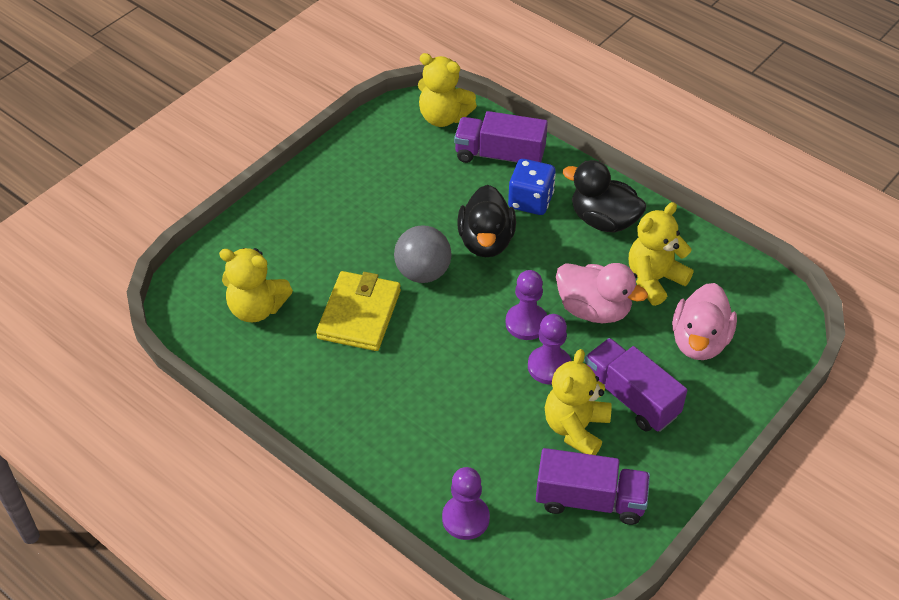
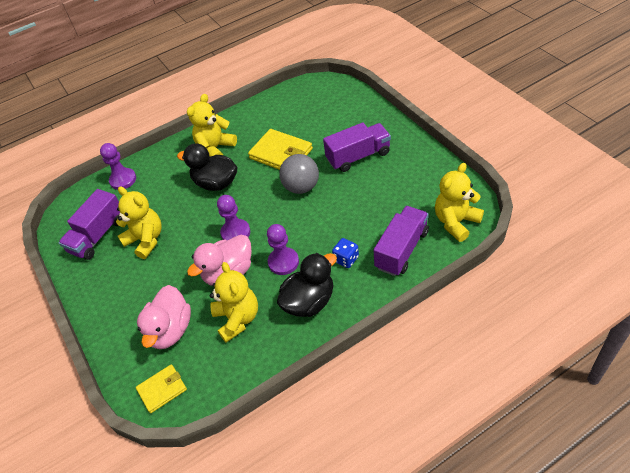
camera: 115 degrees right, 0 degrees up
yellow teddy bear [219,248,293,322] -> yellow teddy bear moved to [187,94,237,157]
black duck [457,185,516,257] -> black duck moved to [177,143,237,191]
blue dice [508,159,556,215] -> blue dice [332,238,359,268], size x0.64
purple pawn [528,314,571,384] -> purple pawn moved to [267,224,299,275]
purple truck [585,338,687,432] -> purple truck moved to [323,122,391,172]
pink duck [672,283,737,360] -> pink duck turned 120 degrees counterclockwise [137,285,191,349]
none -> yellow wallet [136,364,187,413]

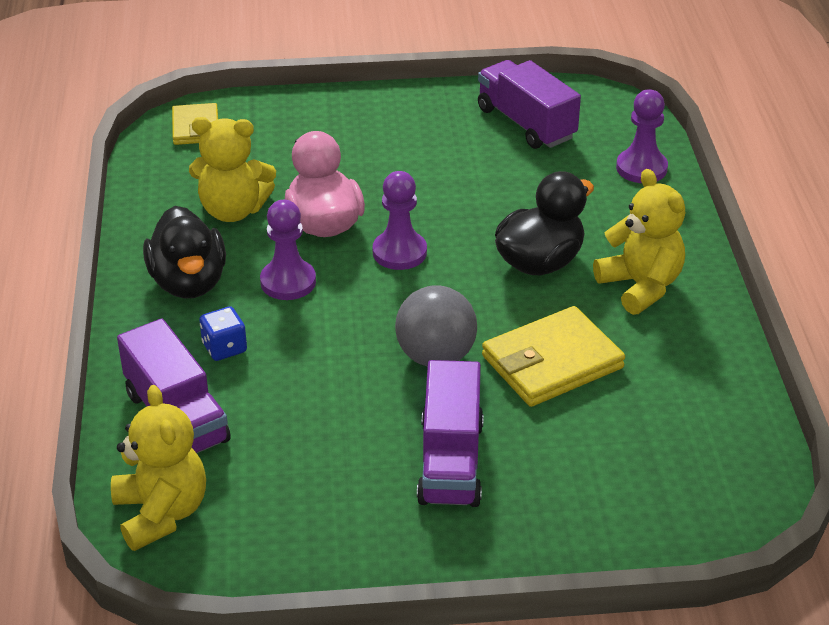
camera: 110 degrees right, 10 degrees down
yellow teddy bear [116,187,162,259] -> none
pink duck [137,285,191,349] -> none

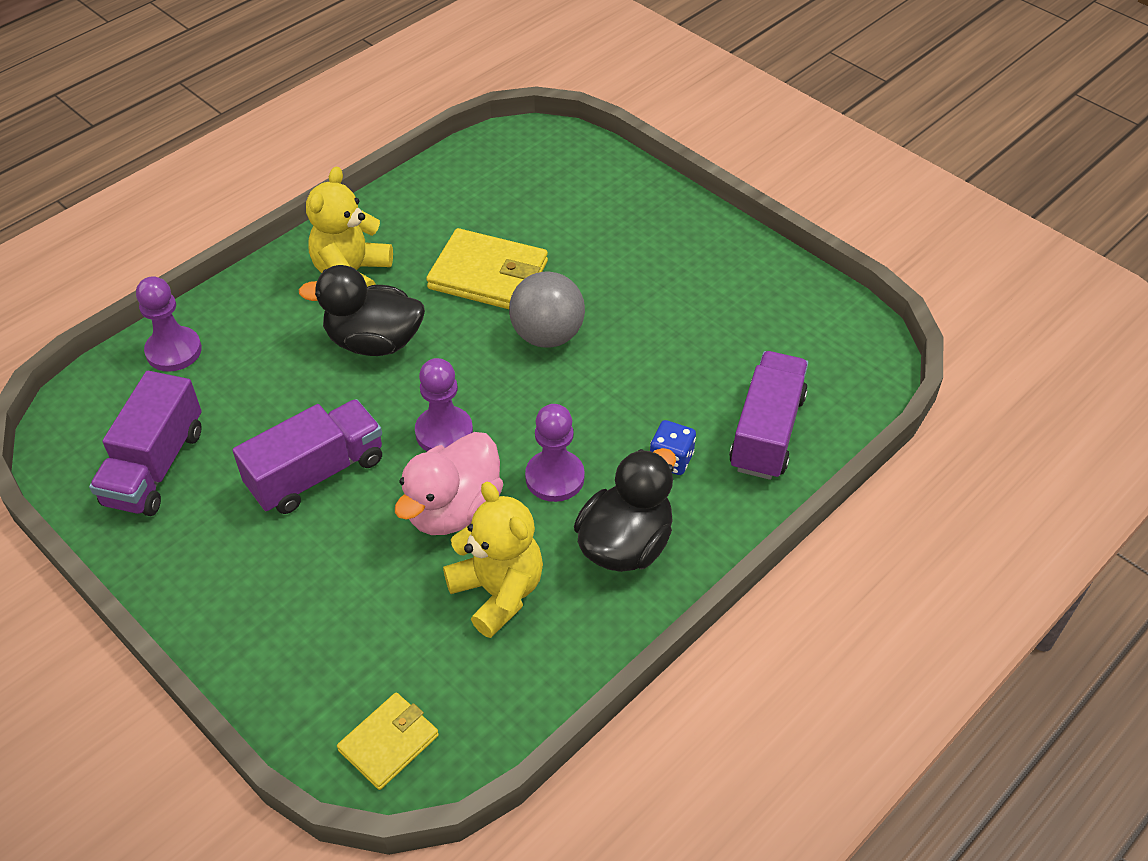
camera: 130 degrees left, 10 degrees up
yellow teddy bear [111,385,206,551] -> none
purple truck [417,360,484,507] -> purple truck moved to [232,399,382,514]

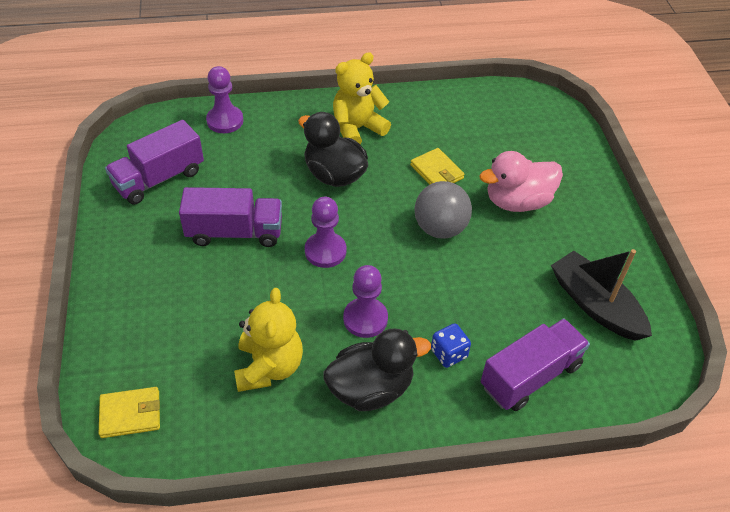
camera: 35 degrees right, 0 degrees up
pink duck [395,432,503,535] -> pink duck moved to [479,151,563,212]
yellow wallet [426,228,548,309] -> yellow wallet [410,148,465,185], size x0.61
none -> black boat [551,249,652,341]

